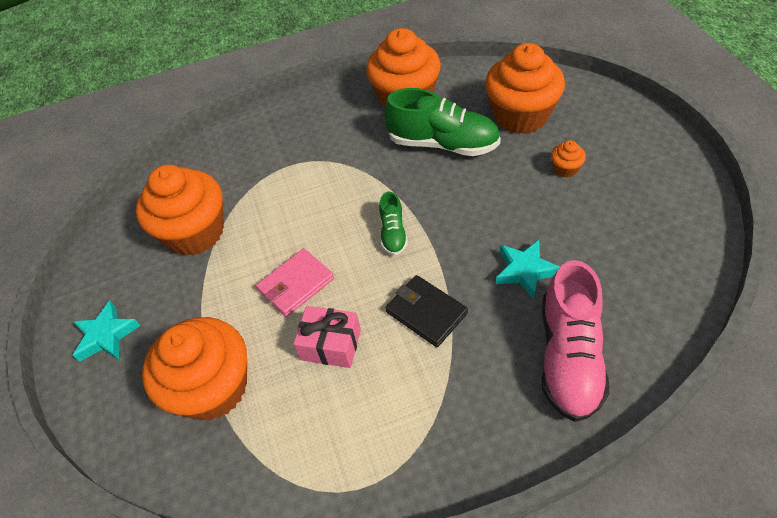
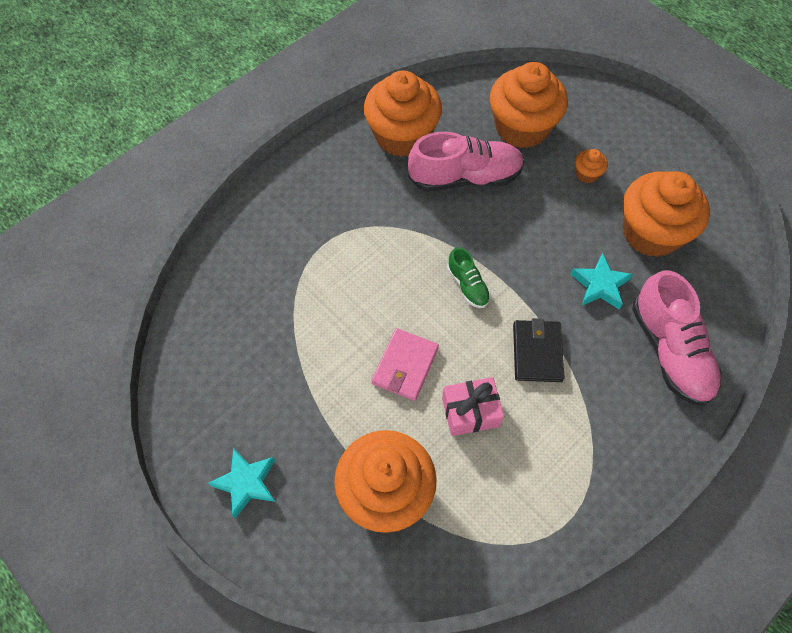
camera: 30 degrees left, 10 degrees up
orange cupcake [136,165,224,256] -> orange cupcake moved to [623,171,710,257]
green shoe [384,88,501,156] -> pink shoe [408,132,524,192]
black wallet [385,275,468,347] -> black wallet turned 75 degrees clockwise [513,318,565,382]

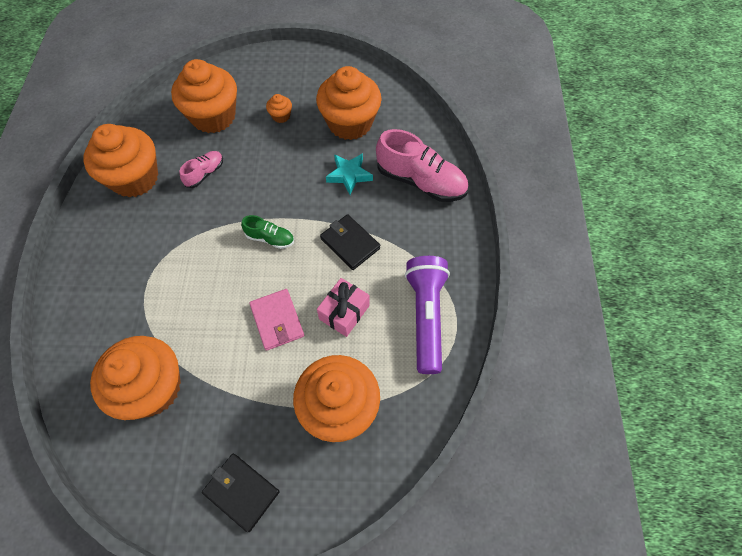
camera: 45 degrees left, 0 degrees up
turquoise star [208,448,275,518] -> black wallet [202,453,280,532]
pink shoe [408,132,524,192] -> pink shoe [179,151,223,188], size x0.51
none -> orange cupcake [90,336,181,420]
none -> purple flashlight [405,256,450,374]

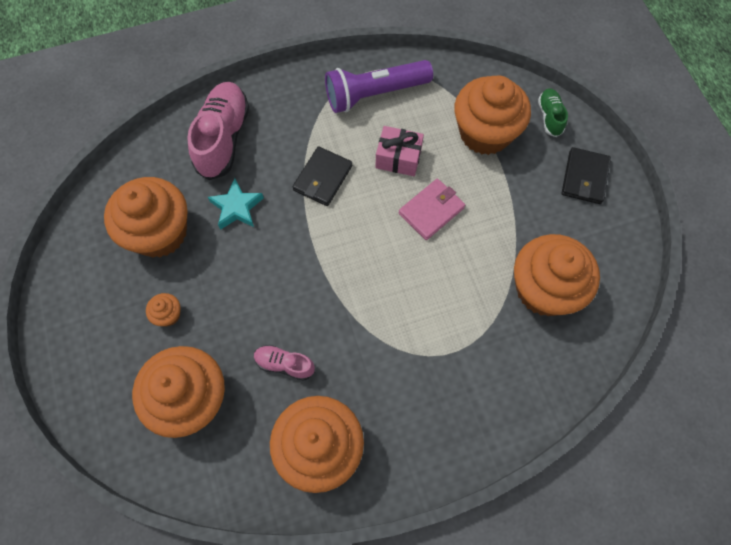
camera: 110 degrees left, 5 degrees up
green shoe [241,215,294,249] -> green shoe moved to [538,88,568,137]

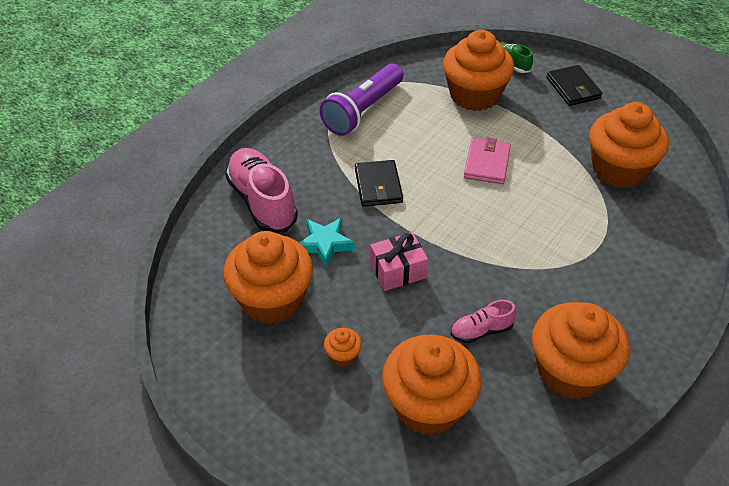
camera: 35 degrees left, 20 degrees down
pink gift [375,126,424,176] -> pink gift moved to [370,232,428,291]

